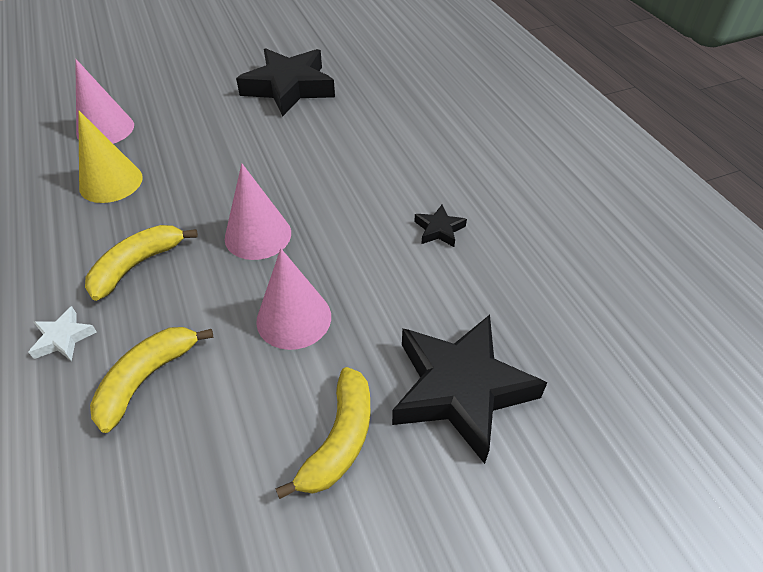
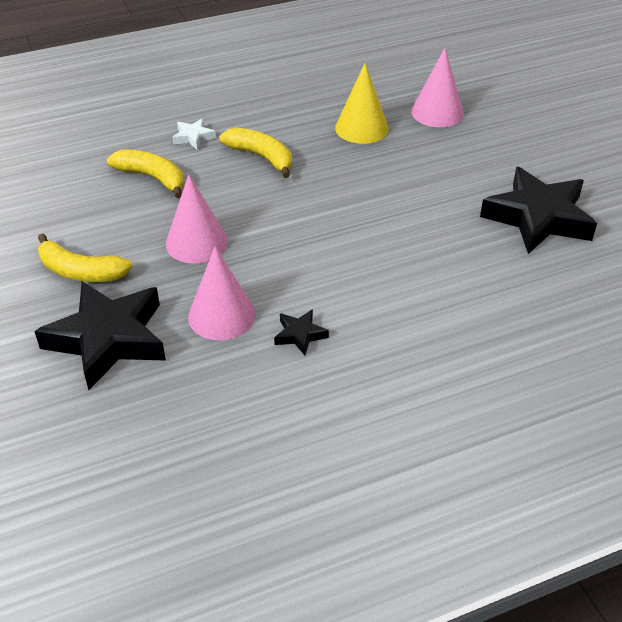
camera: 90 degrees right, 5 degrees down
pink cone [225,163,291,260] -> pink cone moved to [188,246,256,340]

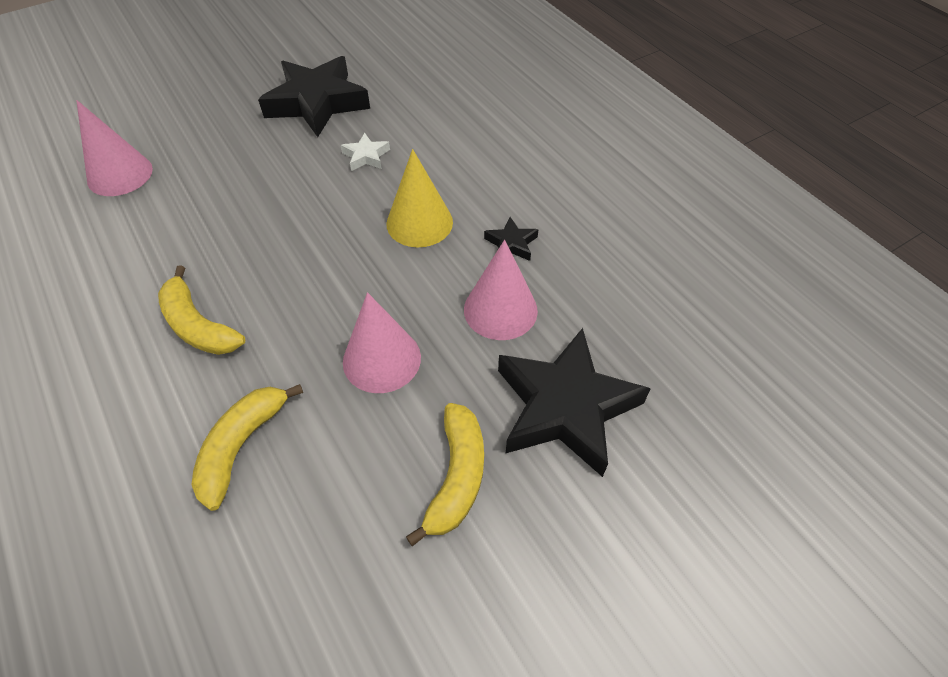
camera: 100 degrees left, 10 degrees up
white star [172,118,216,150] -> white star moved to [341,133,390,171]
yellow banana [219,128,292,178] -> yellow banana turned 75 degrees counterclockwise [158,266,245,355]
yellow cone [335,63,389,144] -> yellow cone moved to [387,149,453,247]

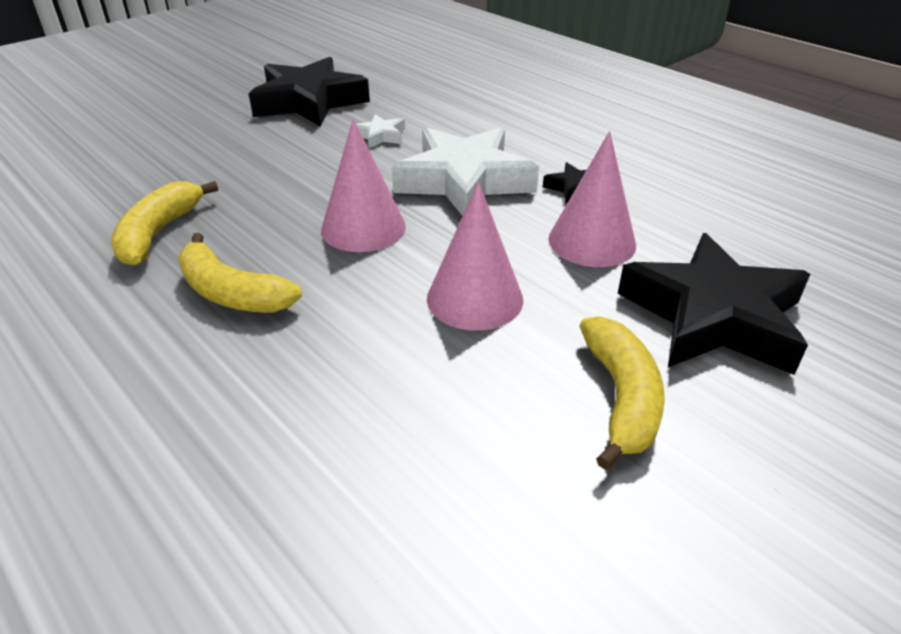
camera: 10 degrees left, 15 degrees down
pink cone [76,100,153,196] -> pink cone moved to [321,119,406,252]
yellow banana [191,384,303,511] -> yellow banana moved to [111,181,218,266]
yellow cone [387,149,453,247] -> white star [392,127,539,216]

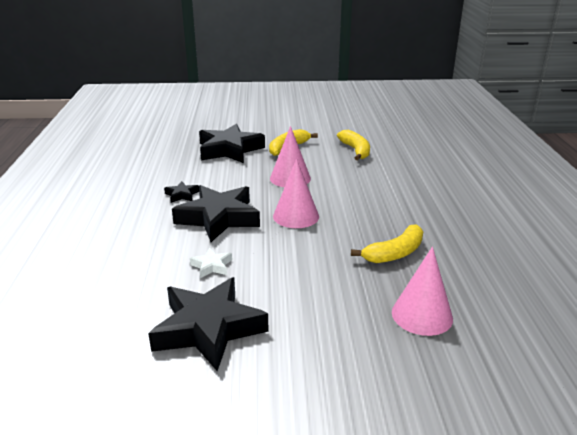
camera: 140 degrees left, 10 degrees down
yellow banana [178,233,302,313] -> yellow banana moved to [337,130,370,160]
white star [392,127,539,216] -> black star [172,185,260,242]
pink cone [548,131,636,267] -> pink cone moved to [392,246,453,336]

